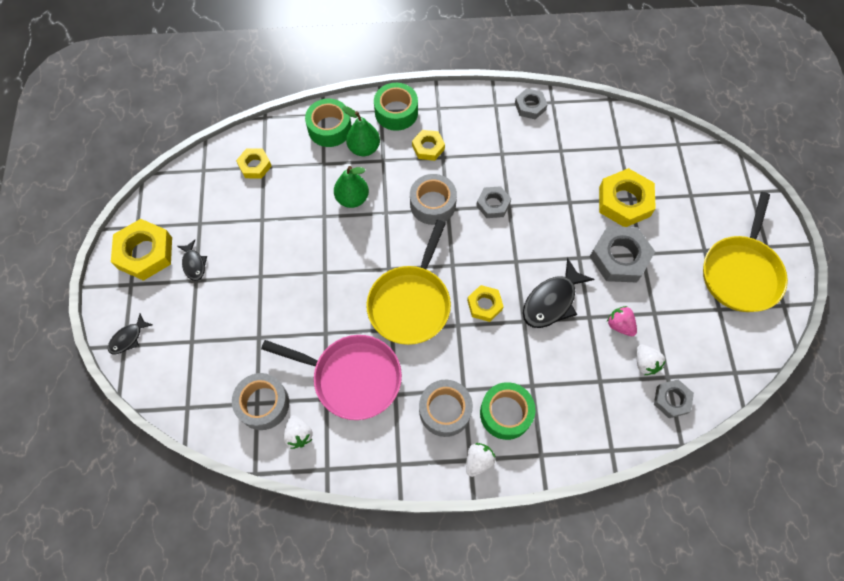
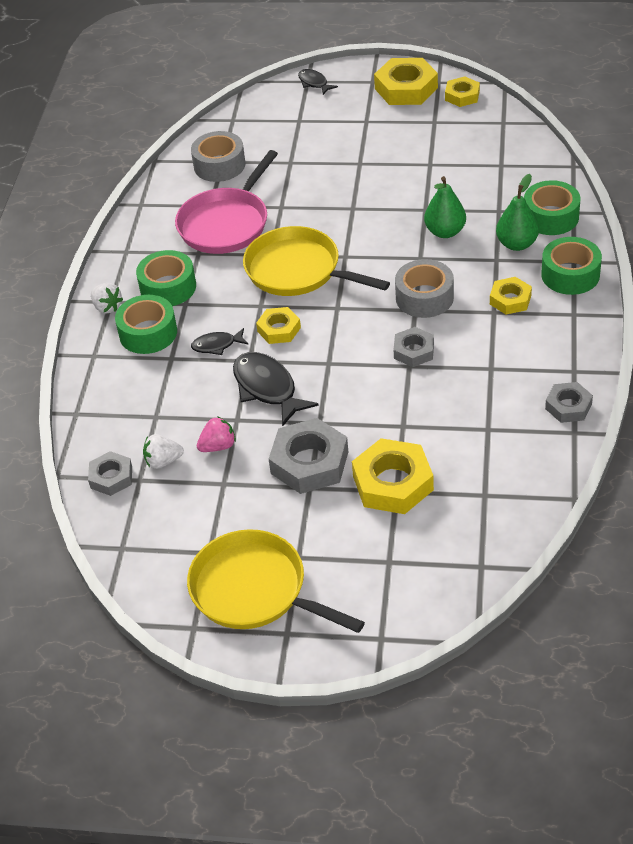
camera: 105 degrees right, 20 degrees down
black fish [177,240,207,281] -> black fish moved to [191,328,248,355]
yellow nut [236,148,271,178] -> yellow nut moved to [445,76,480,107]
white strawberry [284,415,313,449] -> none
grey tape [419,380,473,437] -> green tape [136,250,196,306]

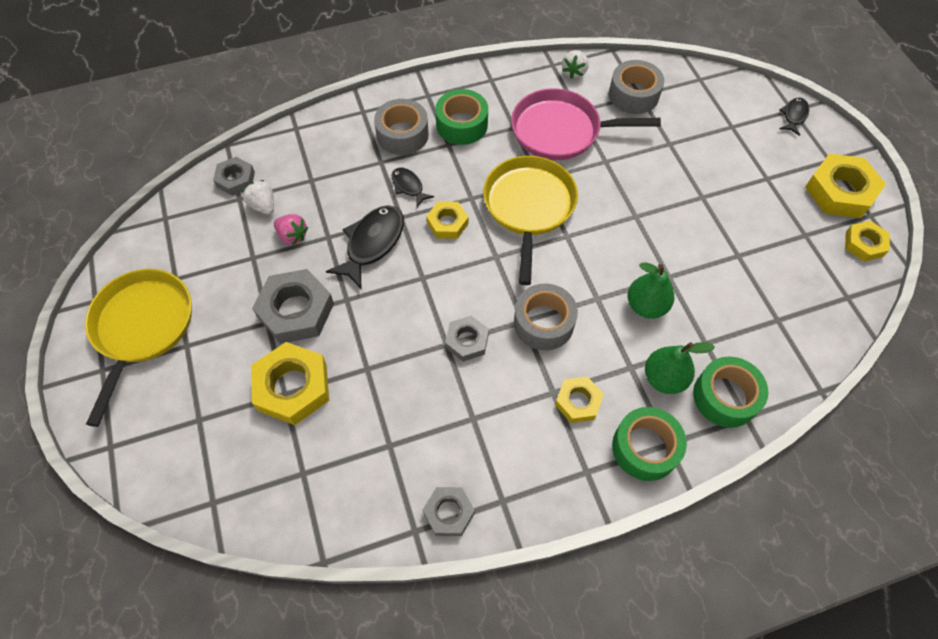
camera: 60 degrees right, 15 degrees up
white strawberry [91,283,123,314] -> white strawberry moved to [562,50,589,79]
green tape [115,295,177,354] -> grey tape [374,99,429,155]

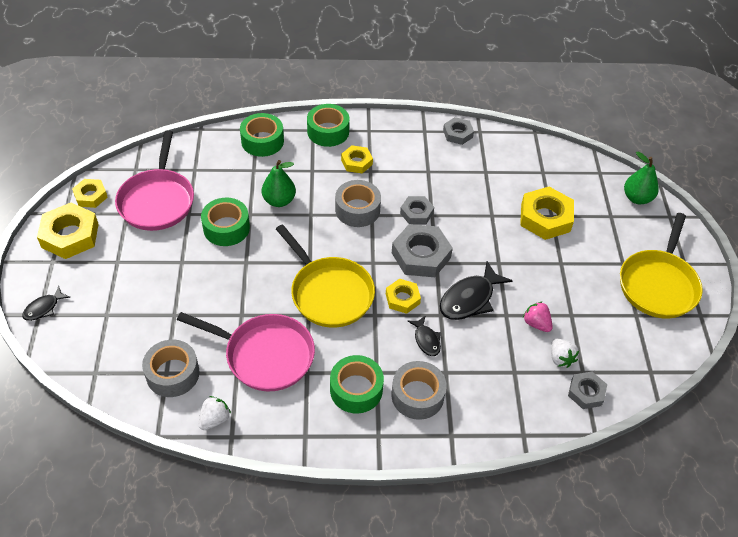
camera: 165 degrees left, 10 degrees down
grey nut [252,269,334,344] -> grey nut moved to [392,224,453,277]
yellow pan [483,156,578,285] -> yellow pan turned 60 degrees counterclockwise [276,224,375,328]
green pear [645,342,715,394] -> green pear moved to [624,152,659,204]
none -> pink pan [115,130,194,231]
none -> green tape [201,198,250,246]

